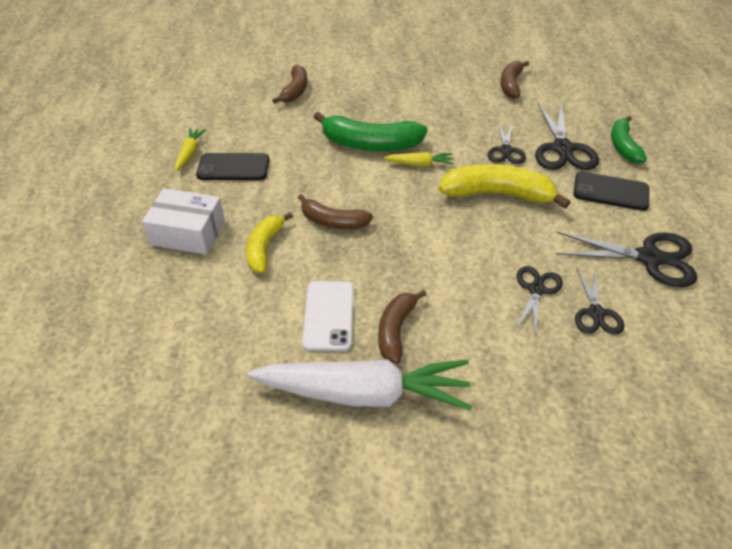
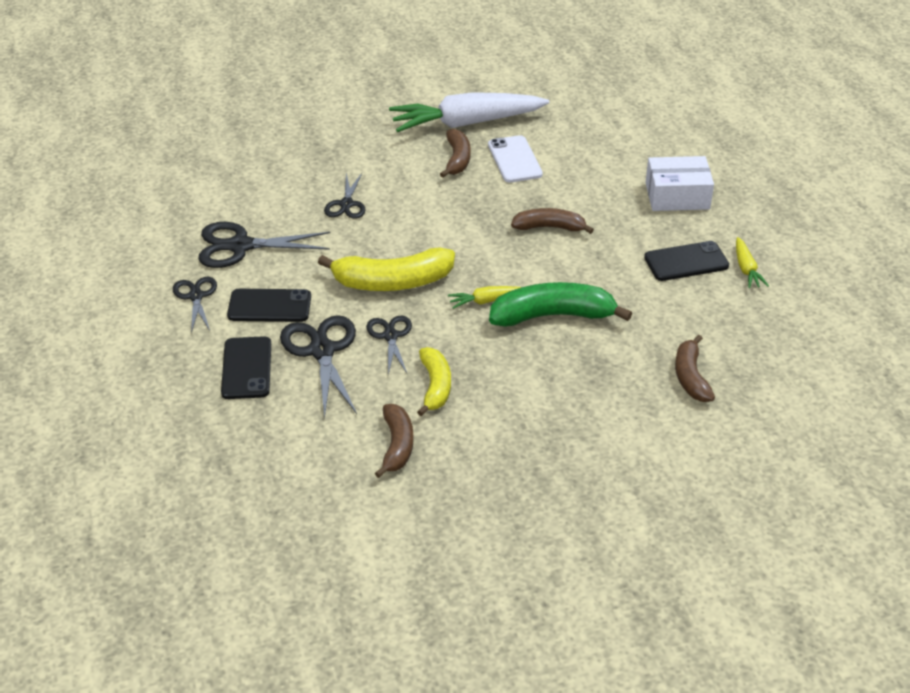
camera: 165 degrees right, 5 degrees down
yellow banana [246,212,293,273] -> yellow banana moved to [417,347,451,416]
black scissors [575,267,624,335] -> black scissors moved to [173,277,217,333]
green banana [611,116,647,164] -> black phone [221,336,271,399]

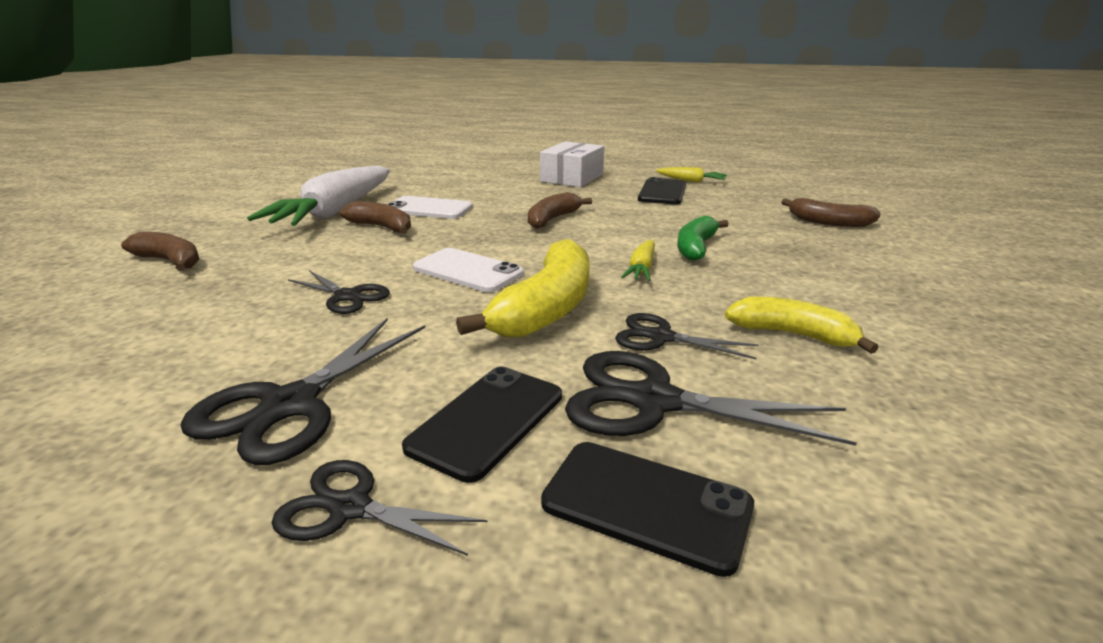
camera: 60 degrees left, 15 degrees down
brown banana [375,404,414,478] -> brown banana moved to [121,232,200,271]
green banana [489,282,632,327] -> green banana [678,216,729,261], size x0.62
none -> white phone [413,248,524,292]

